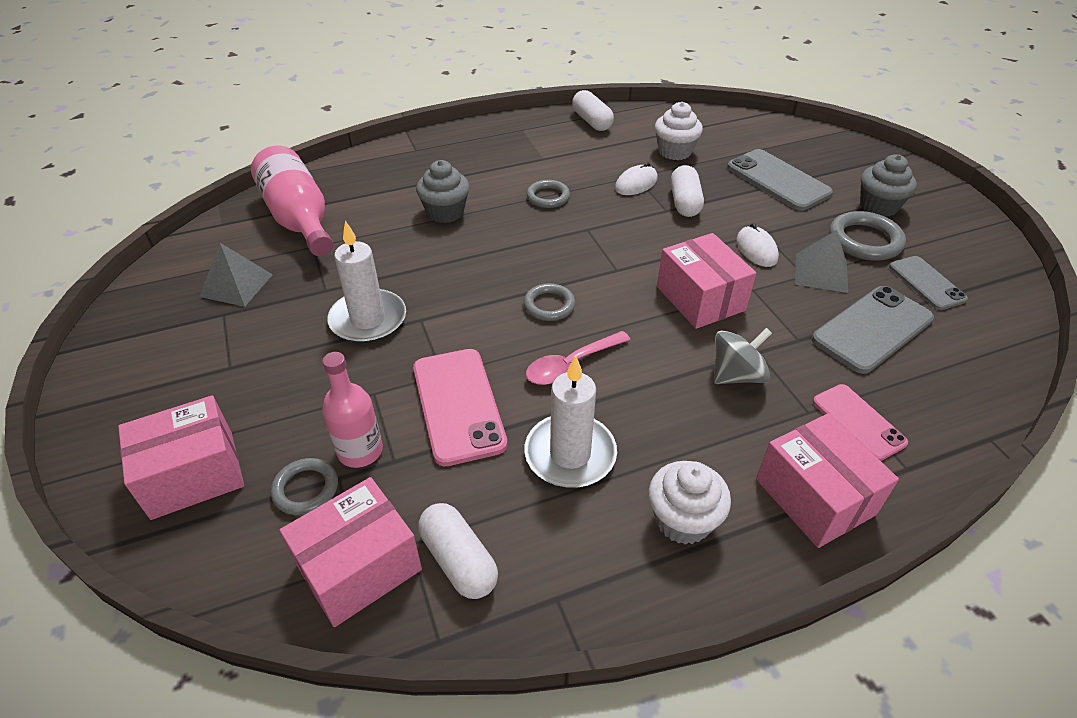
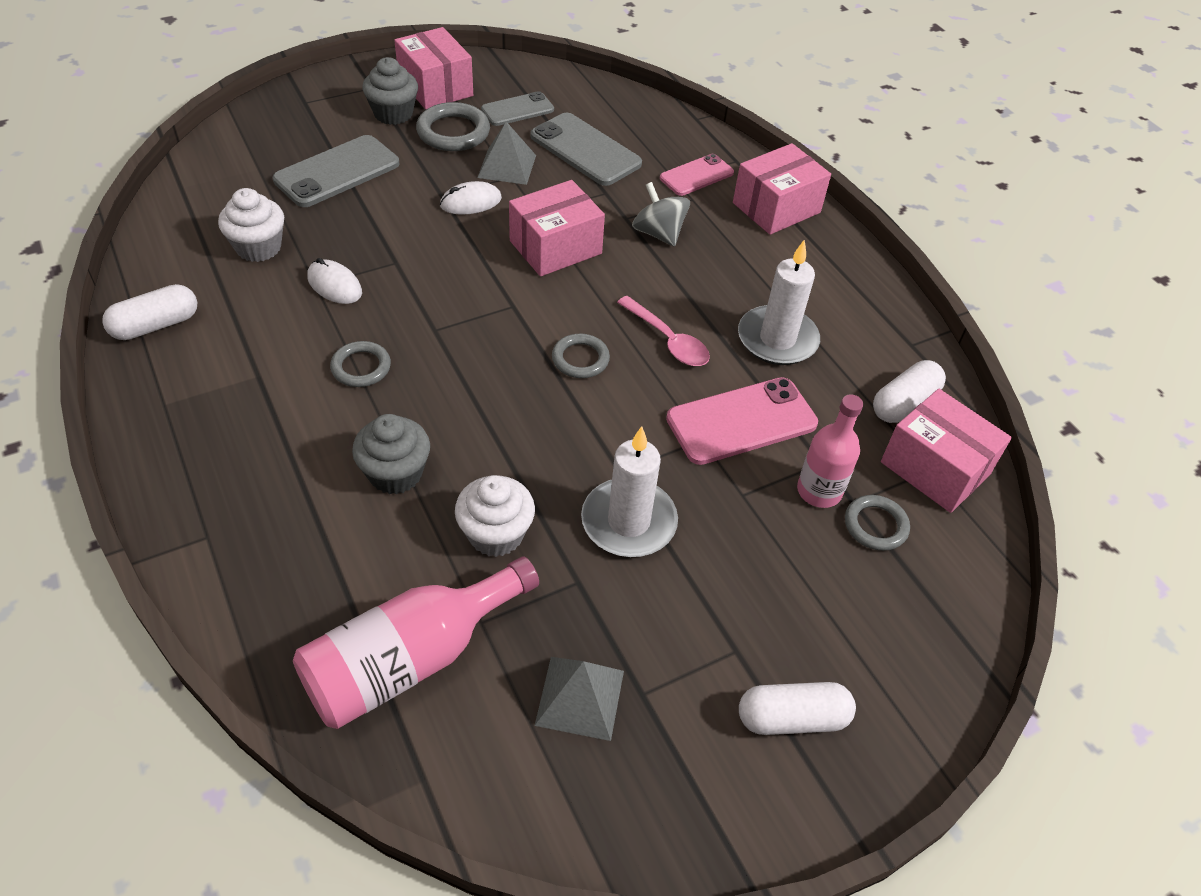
camera: 100 degrees left, 5 degrees up
pink box [118,395,244,520] -> pink box moved to [394,27,473,109]
white cupcake [649,461,731,545] -> white cupcake moved to [455,475,535,557]
white capsule [671,165,704,217] -> white capsule moved to [739,682,856,735]

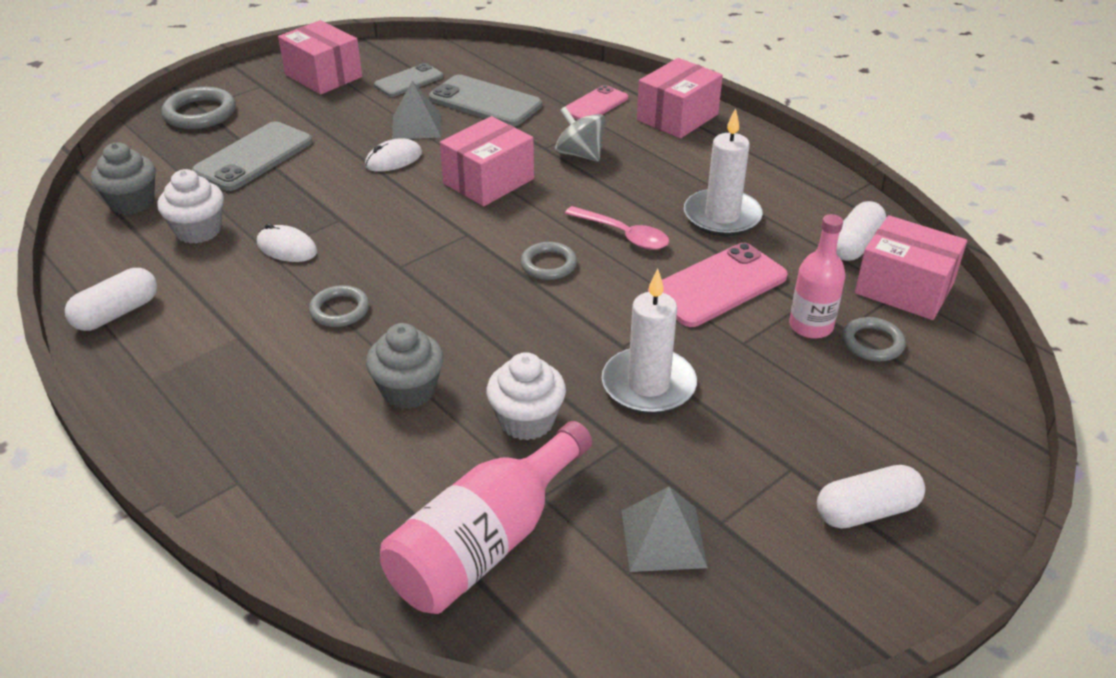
camera: 10 degrees left, 10 degrees down
grey cupcake [362,57,418,125] -> grey cupcake moved to [91,142,156,215]
grey ring [416,102,490,151] -> grey ring moved to [161,87,236,129]

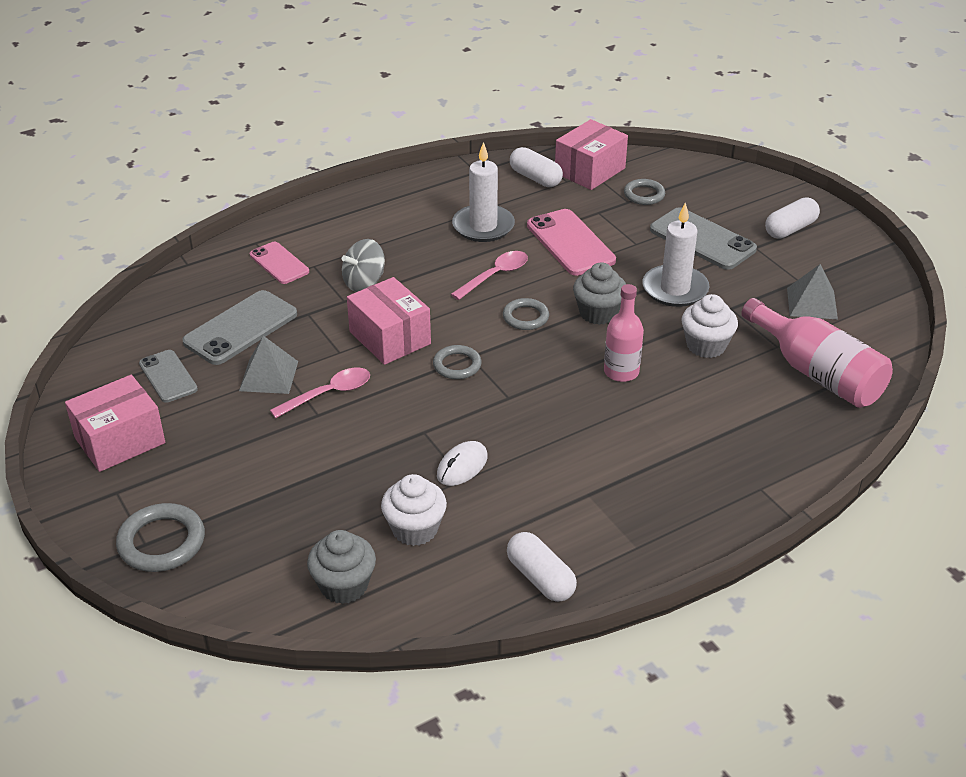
camera: 80 degrees left, 0 degrees up
grey phone [192,122,313,191] -> grey phone moved to [650,207,757,270]
grey ring [309,285,369,327] -> grey ring moved to [433,345,482,379]
white mouse [365,138,422,172] -> pink spoon [270,367,370,418]
grey cupcake [366,323,443,409] -> grey cupcake moved to [573,263,626,325]
pink box [637,58,723,138] -> none
pink bottle [789,214,846,339] -> pink bottle moved to [604,284,644,382]
white capsule [817,465,925,529] -> white capsule turned 60 degrees clockwise [765,198,820,239]

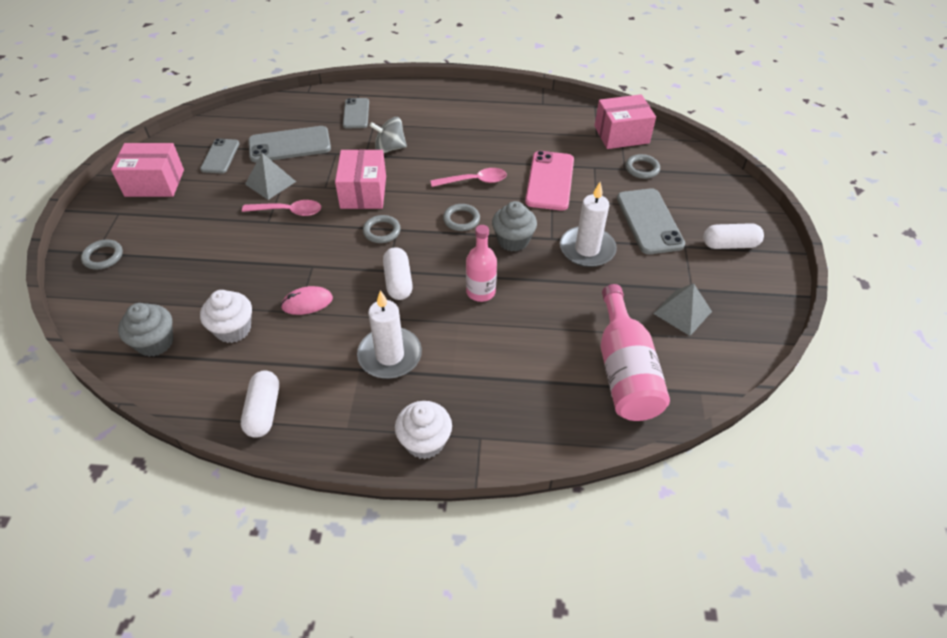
camera: 35 degrees right, 10 degrees up
grey ring [116,503,205,572] -> grey ring [81,240,123,270], size x0.65
pink phone [250,242,309,284] -> grey phone [343,98,369,129]
white mouse [437,441,488,486] -> pink mouse [281,286,333,315]
white candle [452,142,515,242] -> white candle moved to [357,290,422,378]
white capsule [510,147,563,187] -> white capsule moved to [383,247,413,300]
white cupcake [682,294,738,358] -> white cupcake moved to [395,401,452,459]

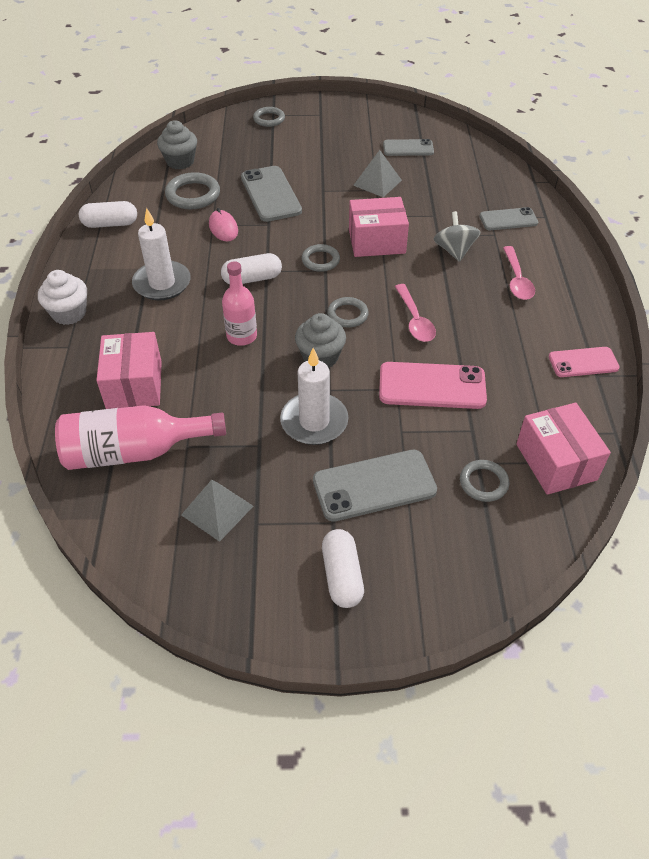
camera: 85 degrees right, 0 degrees up
pink box [111,143,184,197] -> pink box moved to [96,332,162,409]
white cupcake [200,290,252,343] -> grey ring [165,172,220,209]
pink spoon [242,200,321,216] -> pink spoon moved to [503,246,535,300]
grey phone [248,126,331,162] -> grey phone moved to [241,166,302,222]
none -> pink phone [549,347,620,377]

